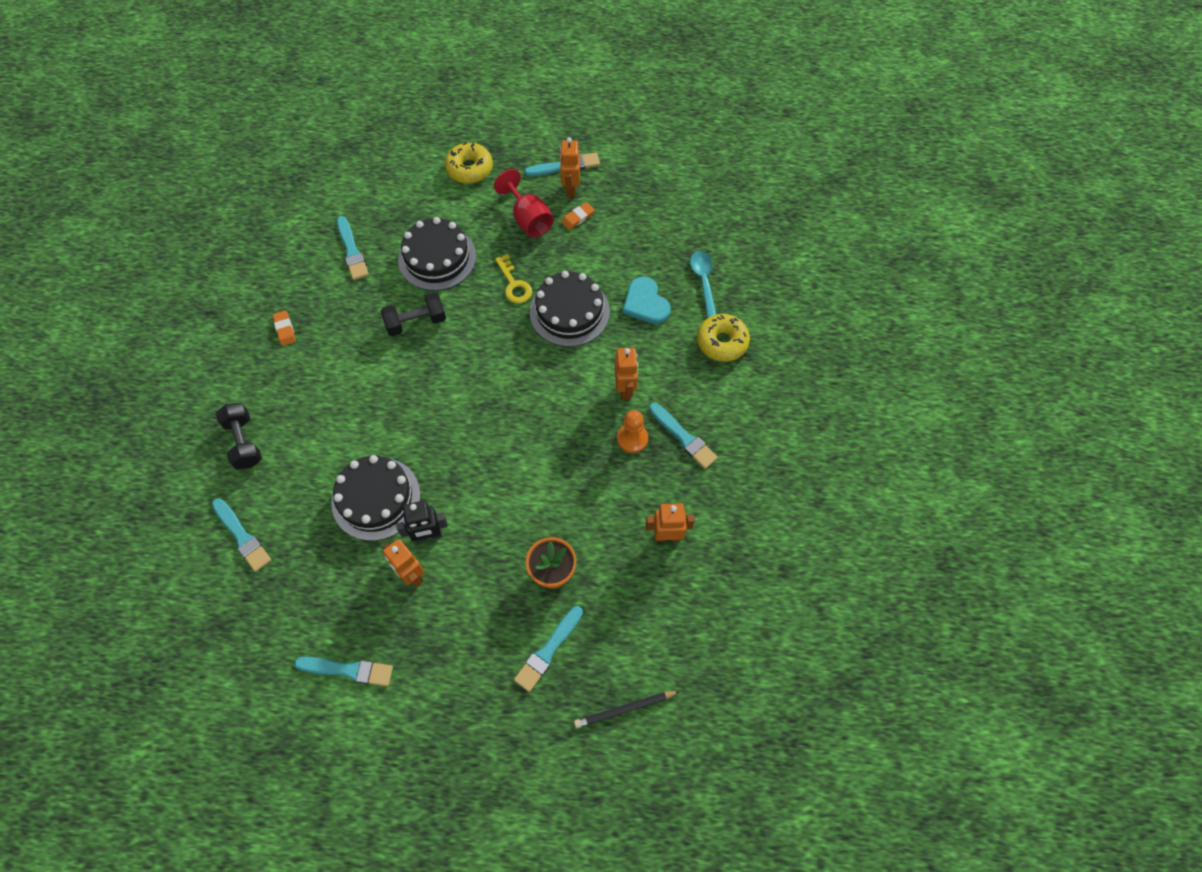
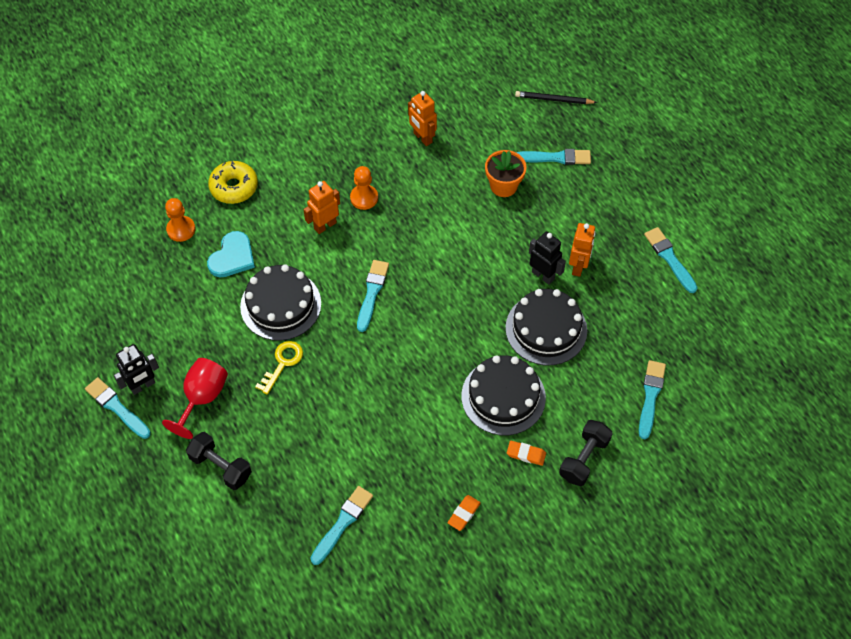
camera: 125 degrees left, 5 degrees down
black dumbbell [381,293,446,336] -> black dumbbell moved to [186,432,252,490]
black cake [398,217,476,291] -> black cake moved to [461,355,546,435]
yellow donut [445,142,493,184] -> none
orange robot [560,137,580,197] -> black robot [114,344,159,395]
orange eraser [561,202,595,230] -> orange eraser moved to [507,441,546,466]
black pencil [574,691,680,728] -> black pencil turned 150 degrees clockwise [515,91,598,104]
turquoise brush [649,403,718,469] -> turquoise brush moved to [357,260,389,332]
turquoise spoon [690,251,717,318] -> orange pawn [165,198,196,242]

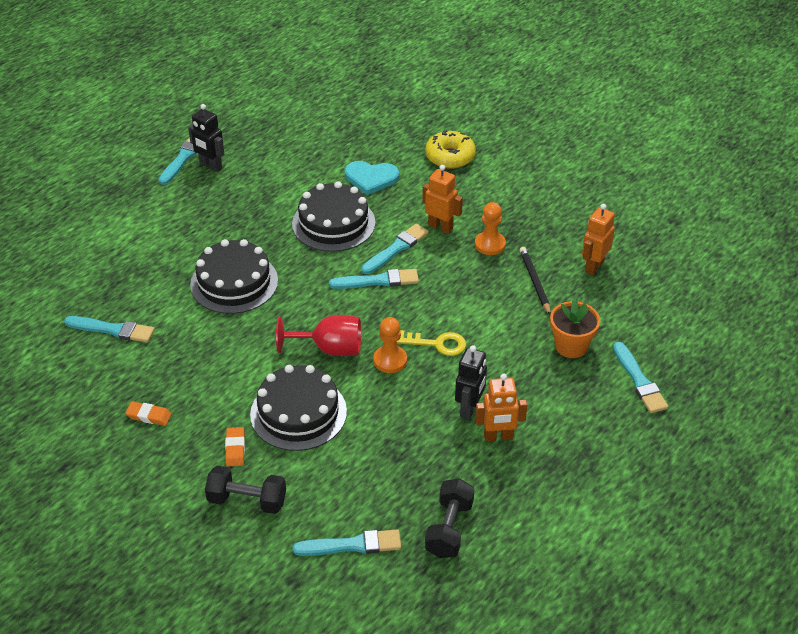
camera: 70 degrees right, 15 degrees down
red goblet [162,358,228,439] -> red goblet moved to [276,315,361,356]
orange pawn [165,198,196,242] -> orange pawn moved to [373,317,407,373]
black dumbbell [186,432,252,490] -> black dumbbell moved to [425,478,475,558]
yellow key [255,341,303,395] -> yellow key moved to [397,330,466,356]
black cake [505,289,587,365] -> black cake moved to [190,239,278,314]
black pencil [515,91,598,104] -> black pencil moved to [520,247,551,315]
turquoise brush [644,227,698,293] -> turquoise brush moved to [361,224,429,274]

